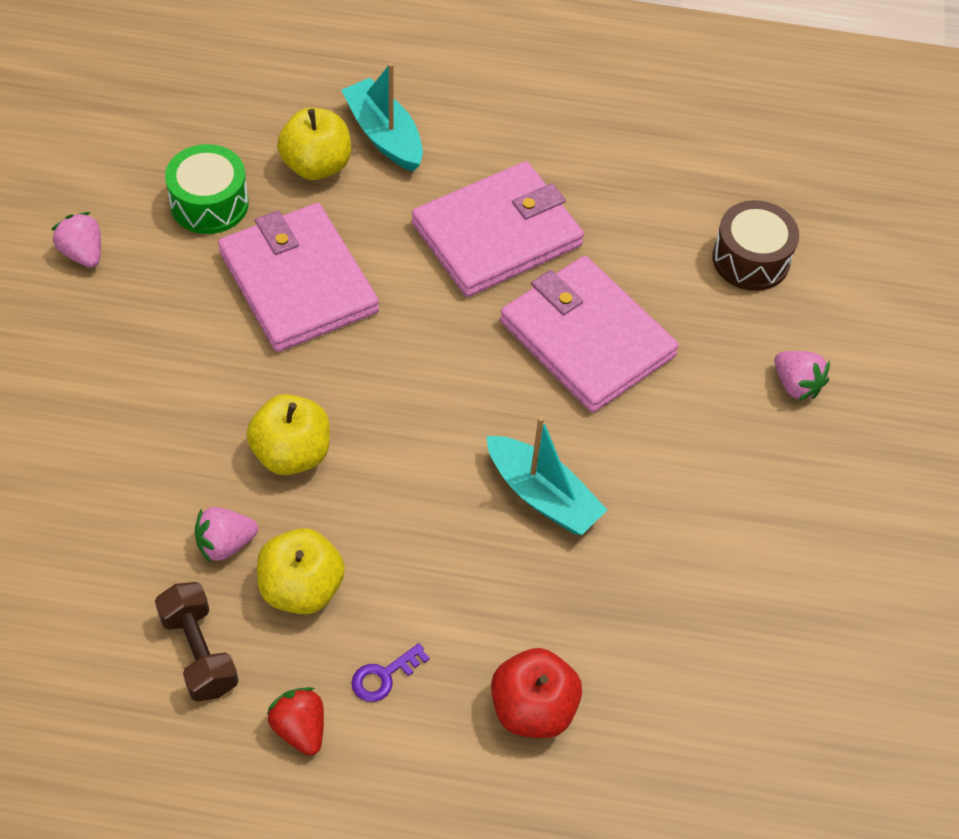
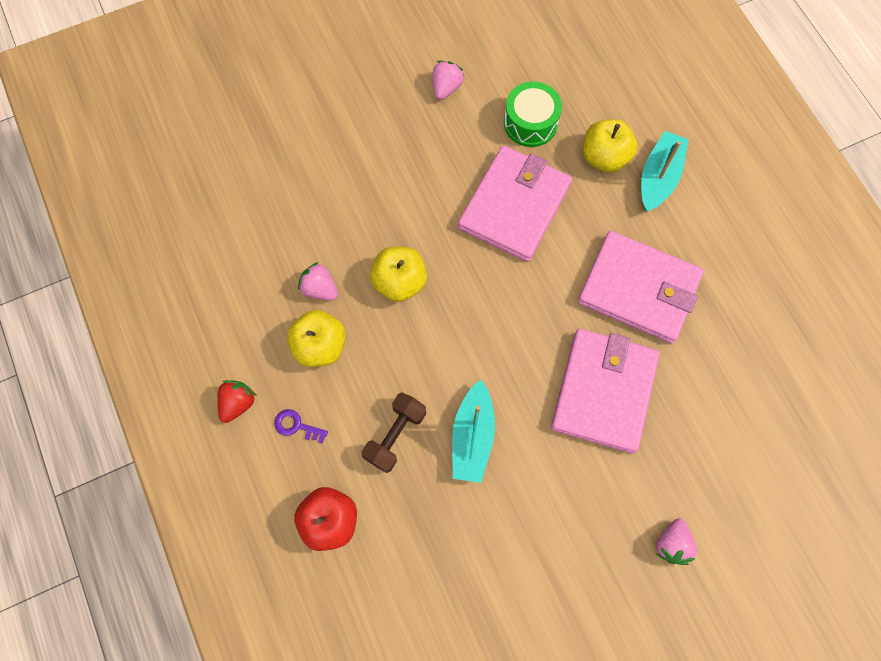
camera: 60 degrees right, 15 degrees up
brown dumbbell [155,582,239,702] -> brown dumbbell moved to [362,392,426,473]
brown drum [712,200,799,291] -> none

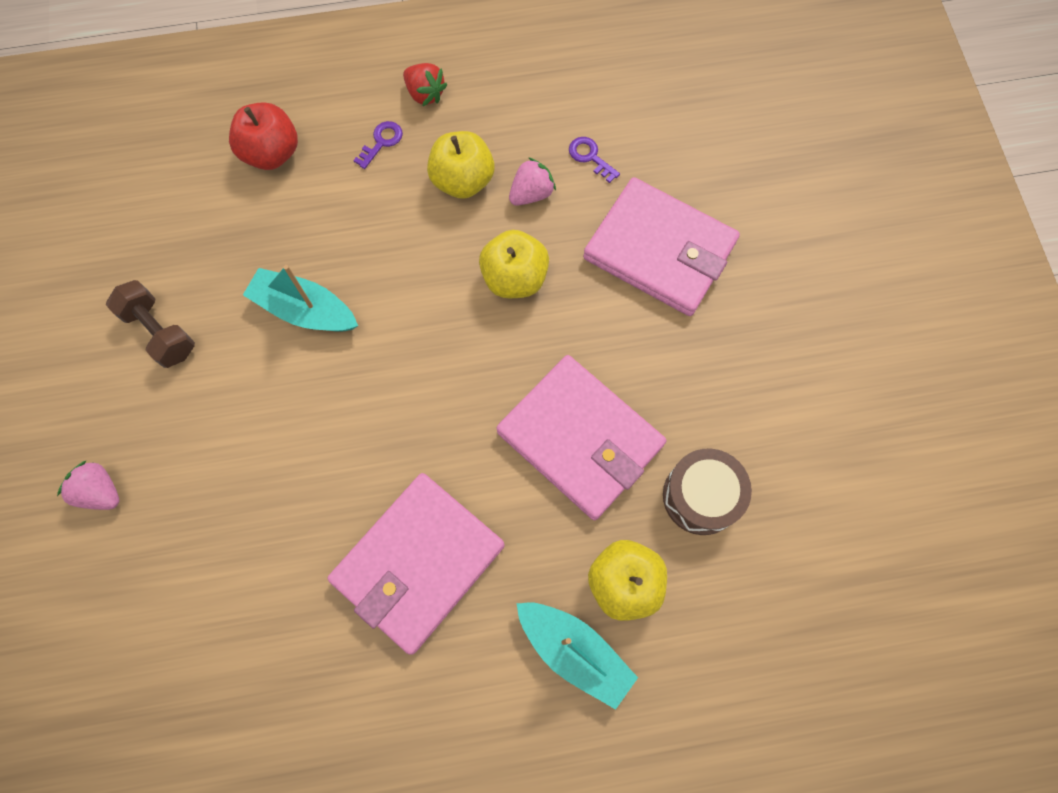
camera: 105 degrees right, 0 degrees up
brown dumbbell [362,392,426,473] -> brown dumbbell moved to [106,280,195,368]
pink strawberry [432,61,464,100] -> none
green drum [504,81,562,147] -> brown drum [663,449,752,535]
pink wallet [551,329,660,453] -> pink wallet moved to [583,177,740,316]
none -> purple key [569,137,620,183]

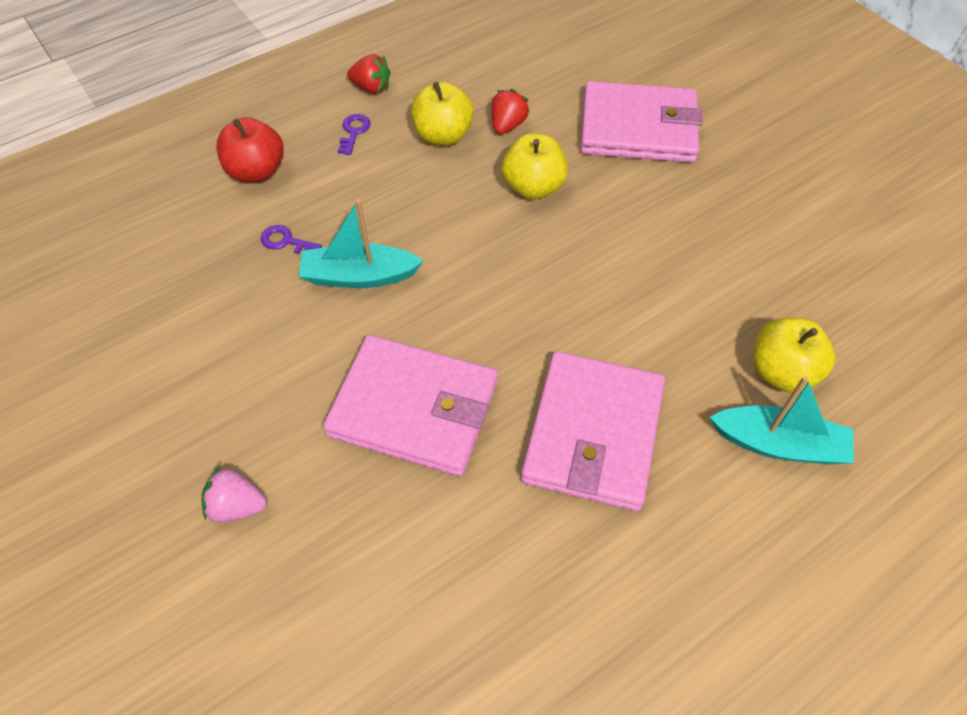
camera: 25 degrees left, 15 degrees down
brown dumbbell [106,280,195,368] -> none
pink wallet [497,355,666,520] -> pink wallet moved to [323,335,498,476]
pink strawberry [509,157,556,206] -> red strawberry [491,89,529,135]
purple key [569,137,620,183] -> purple key moved to [261,225,322,254]
brown drum [663,449,752,535] -> none

